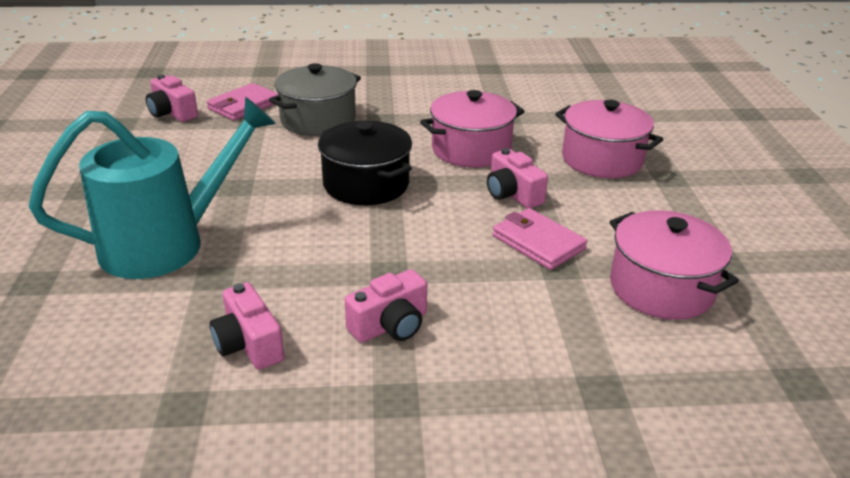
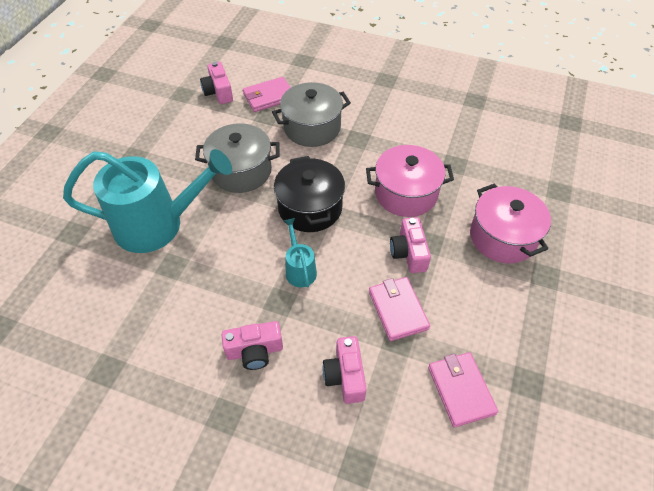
camera: 25 degrees right, 20 degrees up
pink camera [210,283,284,370] -> pink camera moved to [323,336,367,404]
pink pot [610,210,739,320] -> pink wallet [428,352,498,427]
none -> grey pot [195,123,279,193]
none -> turquoise watering can [284,218,317,288]

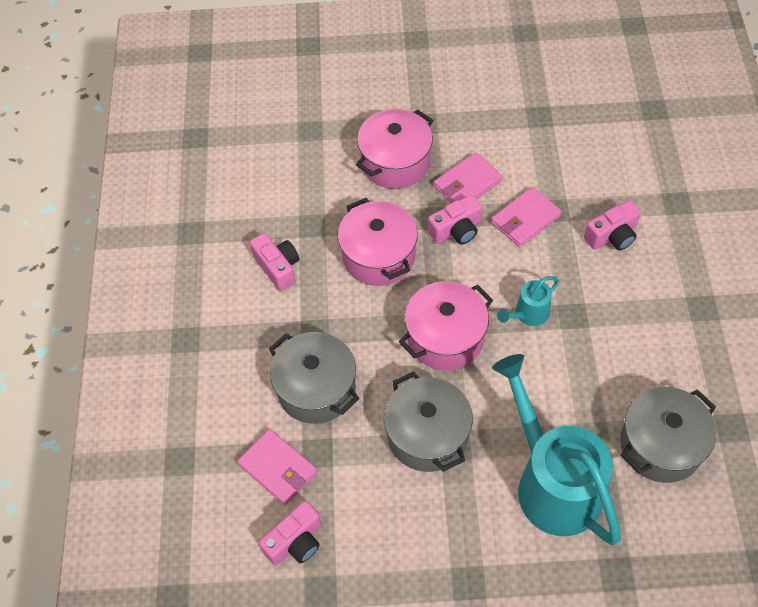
camera: 110 degrees left, 5 degrees up
pink camera [221,321,283,370] -> pink camera moved to [250,233,299,291]
black pot [274,156,345,232] -> pink pot [399,281,493,371]
pink wallet [428,352,498,427] -> pink wallet moved to [434,152,503,203]
none -> grey pot [620,387,716,483]

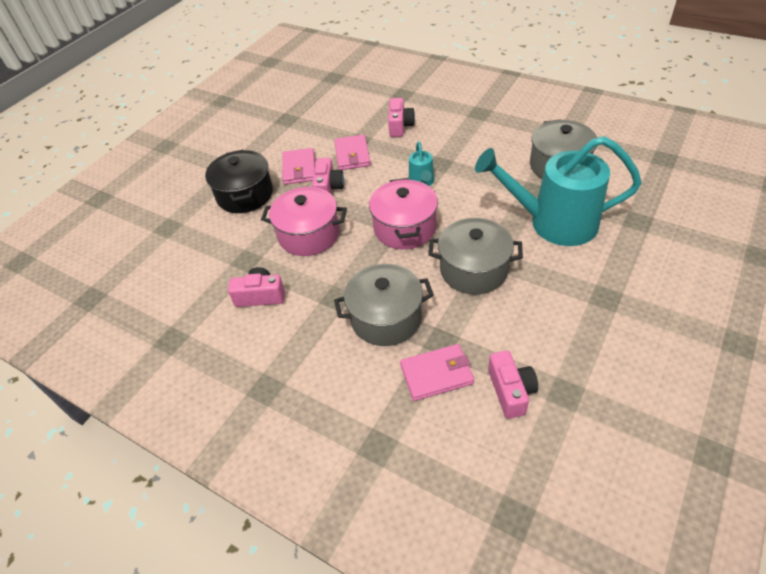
camera: 55 degrees left, 10 degrees down
pink pot [356,109,433,189] -> black pot [205,149,273,213]

